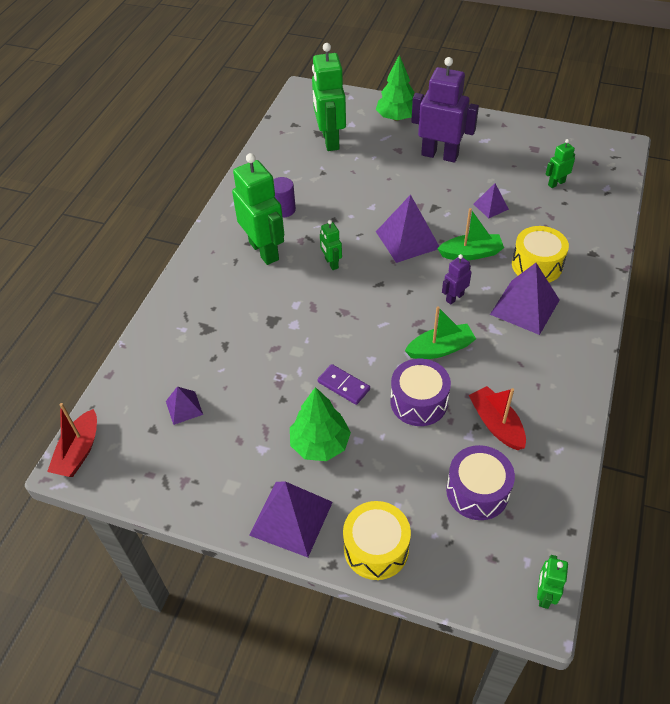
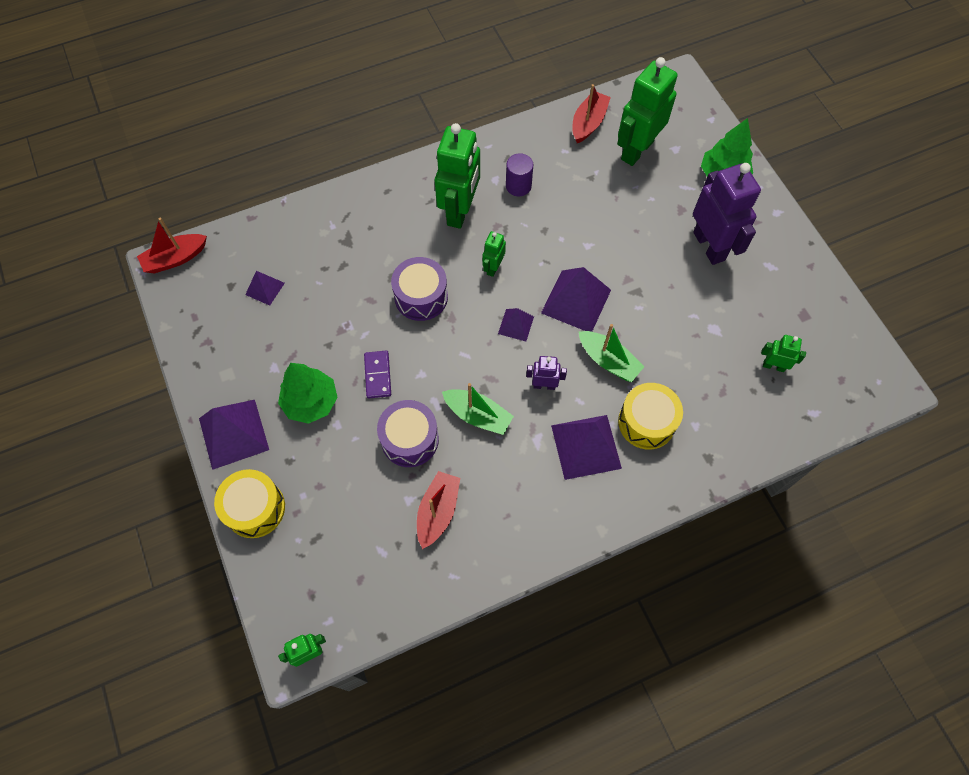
camera: 45 degrees right, 15 degrees up
purple drum [446,445,515,520] -> purple drum moved to [391,257,448,321]
purple pyramid [474,183,509,218] -> purple pyramid moved to [498,308,534,341]
none -> red boat [572,84,611,143]

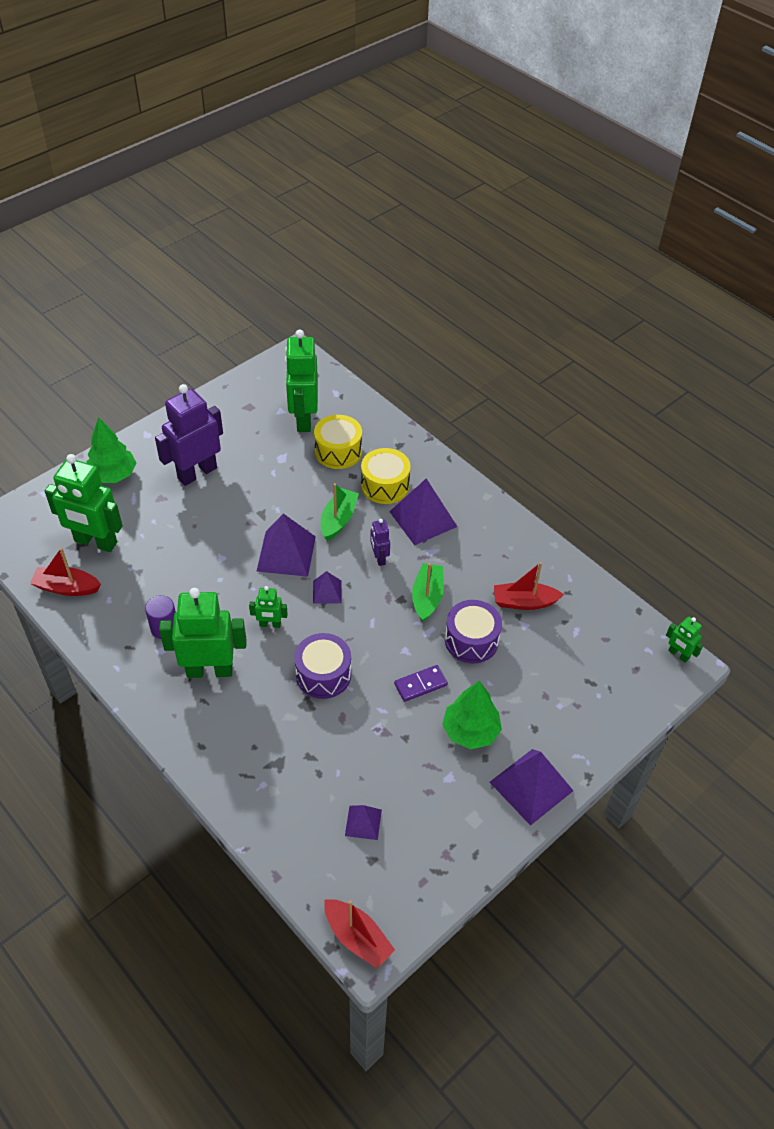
camera: 110 degrees left, 15 degrees down
yellow drum [214,469,285,538] -> yellow drum moved to [314,415,362,469]
green robot [761,335,806,372] -> green robot [285,330,318,432], size x2.10

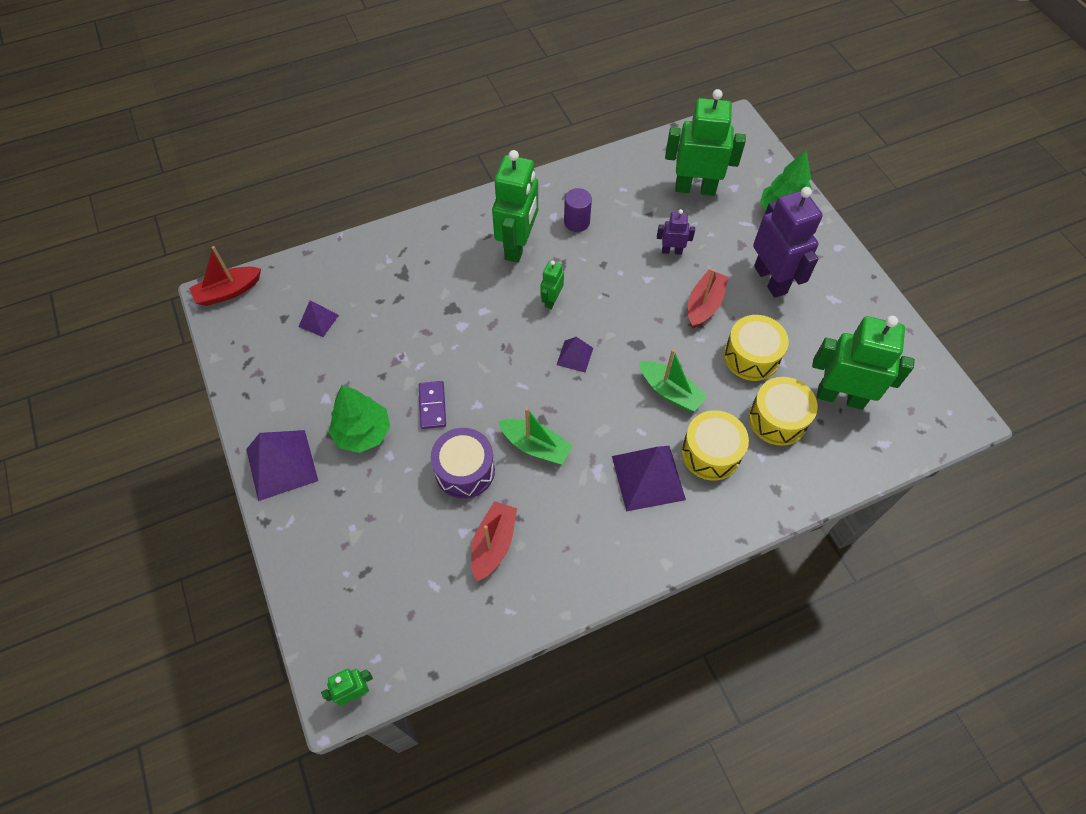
camera: 110 degrees right, 10 degrees up
red boat [30,548,101,596] -> red boat moved to [688,269,728,328]
green robot [45,454,123,552] -> green robot turned 60 degrees clockwise [665,89,746,196]
purple pyramid [257,513,316,577] -> none
purple drum [294,633,351,699] -> none
purple robot [370,519,390,566] -> purple robot moved to [657,209,695,255]
none -> yellow drum [724,315,789,381]

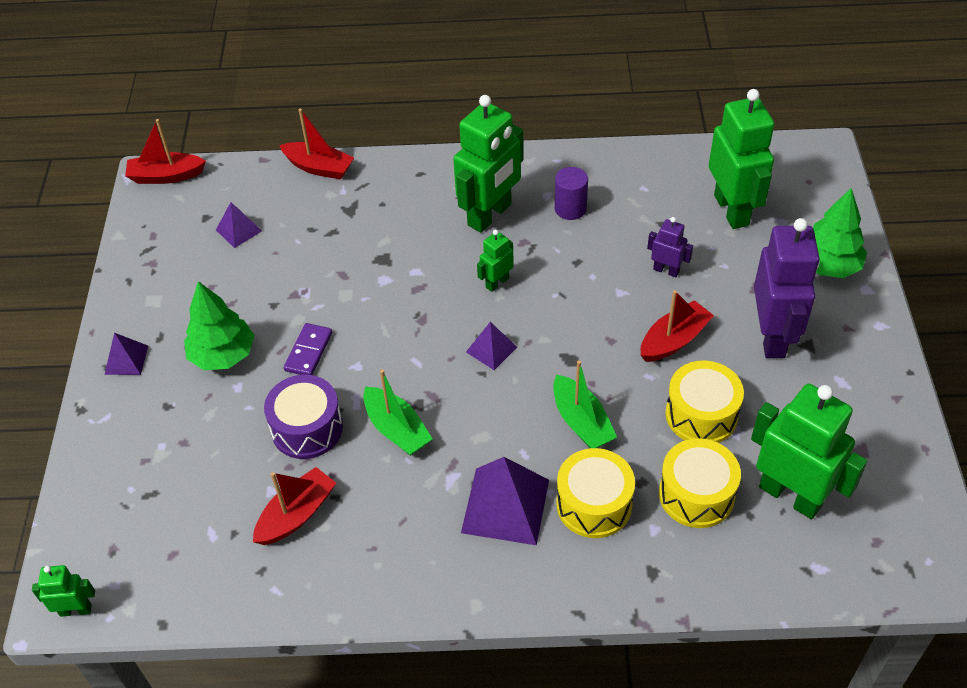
camera: 25 degrees right, 10 degrees down
purple pyramid [246,430,318,501] -> purple pyramid [104,333,148,375], size x0.54
green robot [665,89,746,196] -> green robot turned 45 degrees clockwise [709,89,774,229]
none -> red boat [279,109,354,180]

